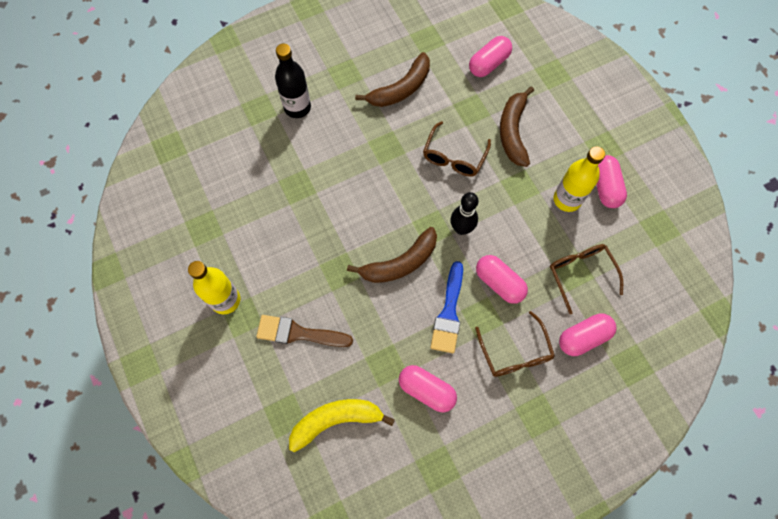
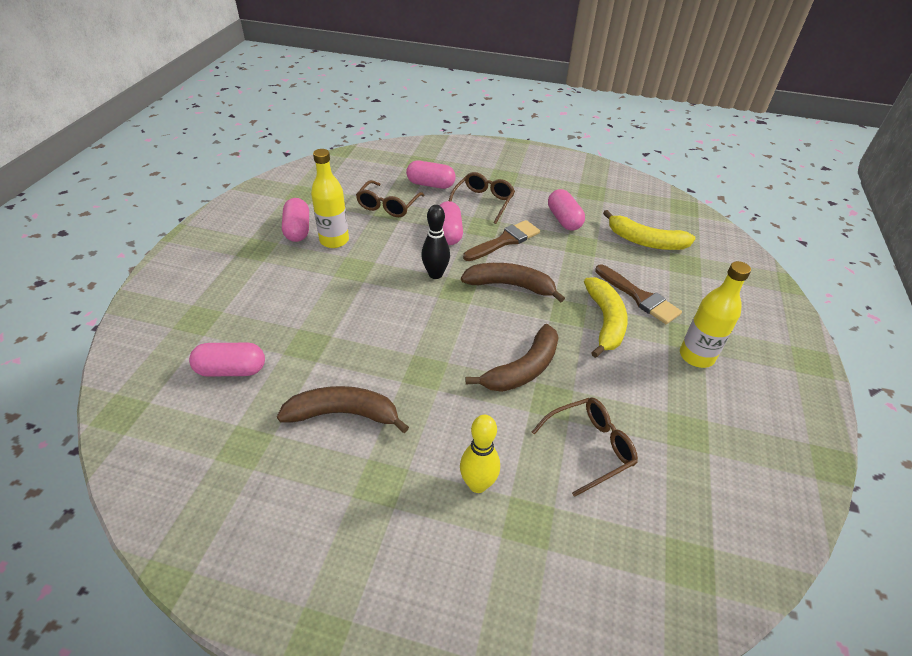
camera: 140 degrees left, 25 degrees down
black bottle [275,44,311,118] -> yellow bowling pin [460,415,500,493]
brown glasses [423,121,491,177] -> brown glasses moved to [532,397,638,497]
blue brush [430,261,463,353] -> brown brush [463,220,540,261]
brown banana [500,86,534,167] -> brown banana moved to [466,324,559,392]
pink capsule [596,155,627,208] -> pink capsule turned 45 degrees counterclockwise [282,198,309,242]
none -> yellow banana [584,277,627,358]

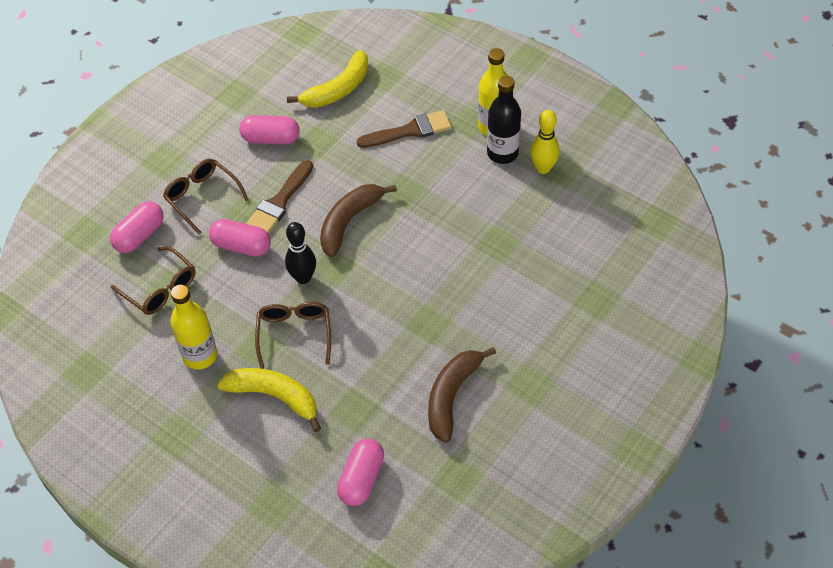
camera: 65 degrees left, 10 degrees up
pink capsule [282,198,309,242] -> none
yellow bowling pin [460,415,500,493] -> yellow bowling pin moved to [530,110,560,174]
brown brush [463,220,540,261] -> brown brush turned 135 degrees counterclockwise [246,160,313,234]
brown banana [466,324,559,392] -> none
brown glasses [532,397,638,497] -> brown glasses moved to [255,302,331,369]
yellow banana [584,277,627,358] -> yellow banana moved to [217,368,321,432]
none -> black bottle [487,76,521,164]

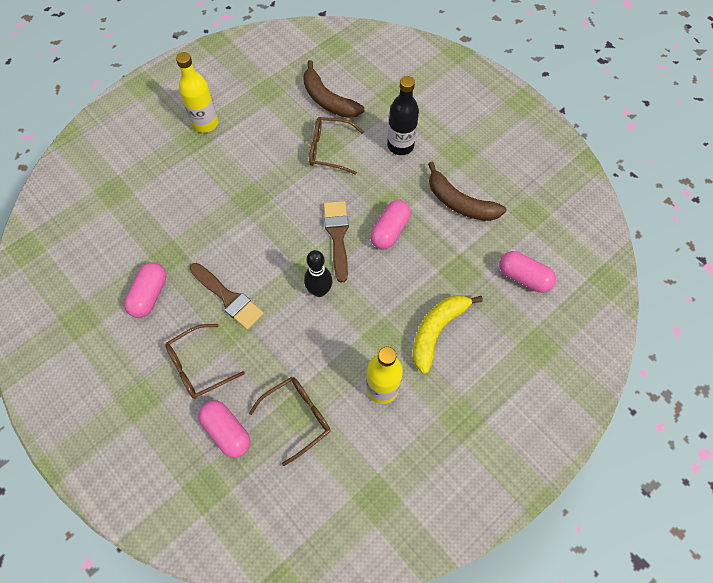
camera: 80 degrees left, 10 degrees up
pink capsule [209,219,271,257] -> pink capsule moved to [370,200,411,250]
brown glasses [255,302,331,369] -> brown glasses moved to [309,117,364,175]
yellow banana [287,50,368,108] -> none
brown banana [320,184,397,258] -> brown banana moved to [303,60,364,118]
brown brush [357,110,452,148] -> brown brush moved to [323,201,349,282]
black bottle [487,76,521,164] -> black bottle moved to [387,76,419,155]
yellow bowling pin [530,110,560,174] -> none

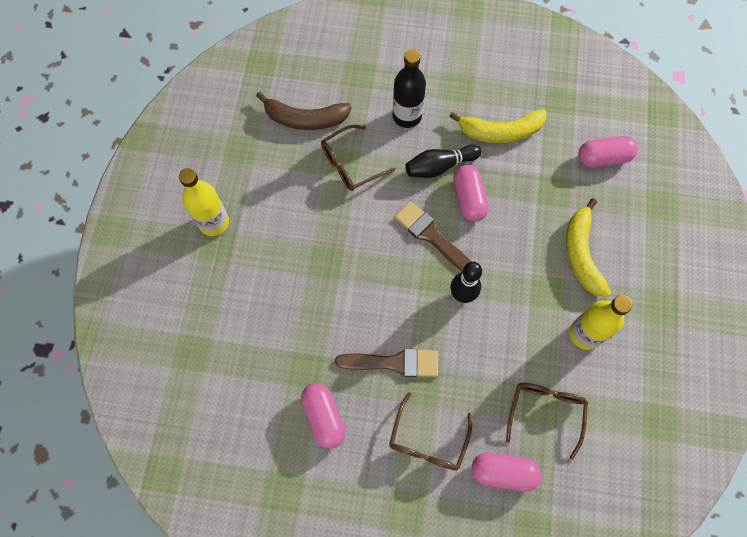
camera: 40 degrees left, 5 degrees up
brown banana [428,162,507,221] -> yellow banana [449,109,547,143]
none -> black bowling pin [405,145,482,178]

